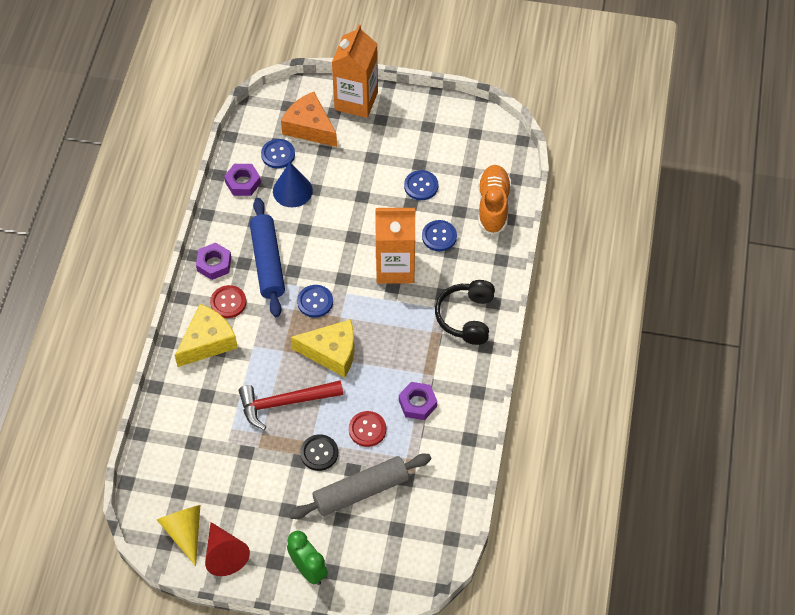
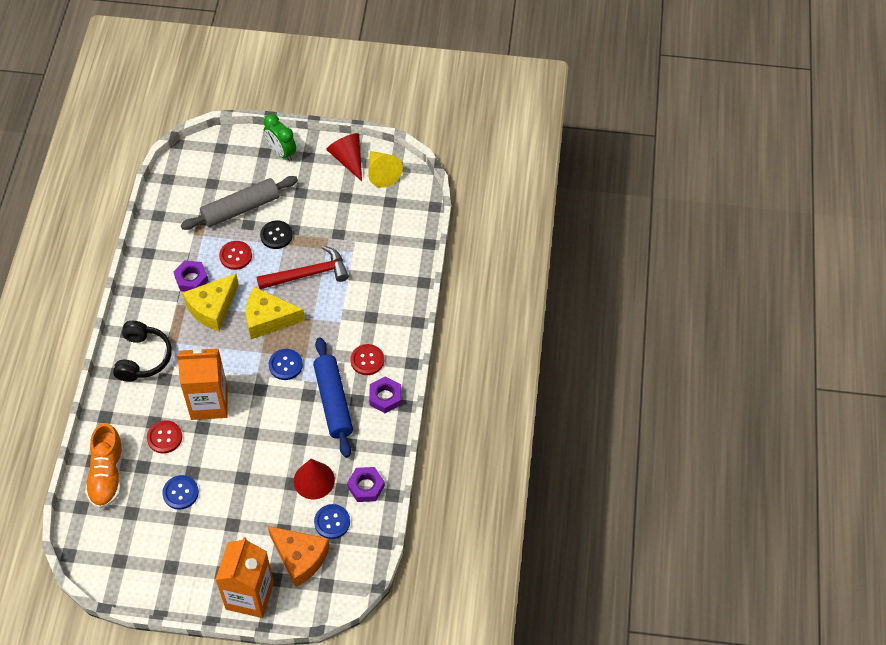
camera: 175 degrees right, 0 degrees up
yellow cheese [175,304,238,367] -> yellow cheese moved to [183,274,239,331]
blue cone [273,162,313,207] -> red cone [294,459,335,499]
blue button [422,220,457,251] -> red button [147,420,182,454]

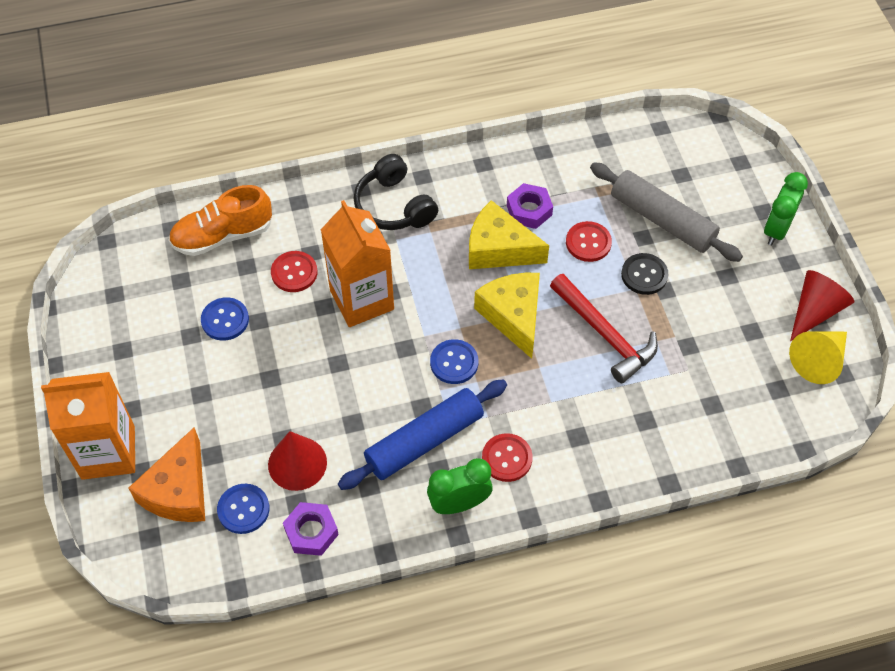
camera: 70 degrees right, 0 degrees up
black headphones [113,321,172,382] -> black headphones turned 75 degrees clockwise [354,154,438,230]
purple nut [369,376,401,413] -> green clock [427,458,493,514]

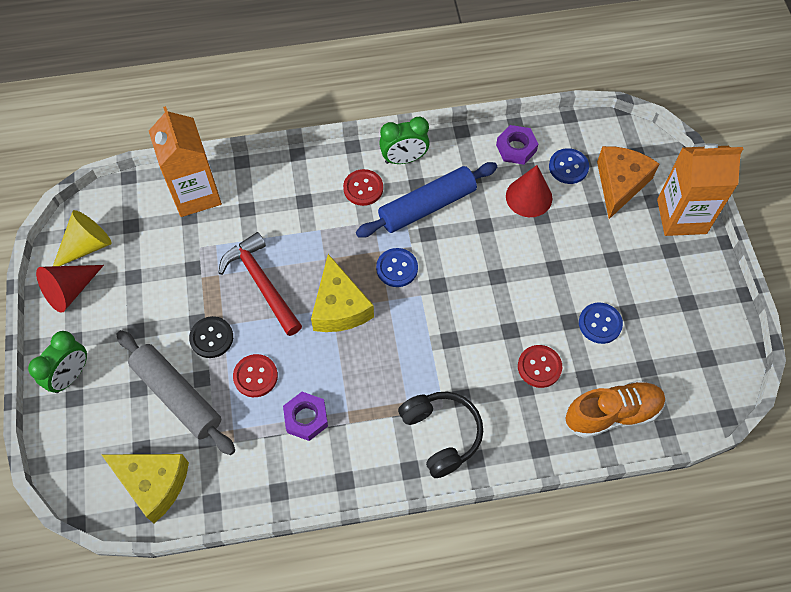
camera: 175 degrees left, 5 degrees up
orange carton [321,200,394,327] -> orange carton moved to [149,106,222,217]
yellow cheese [469,200,549,269] -> yellow cheese moved to [102,454,189,523]

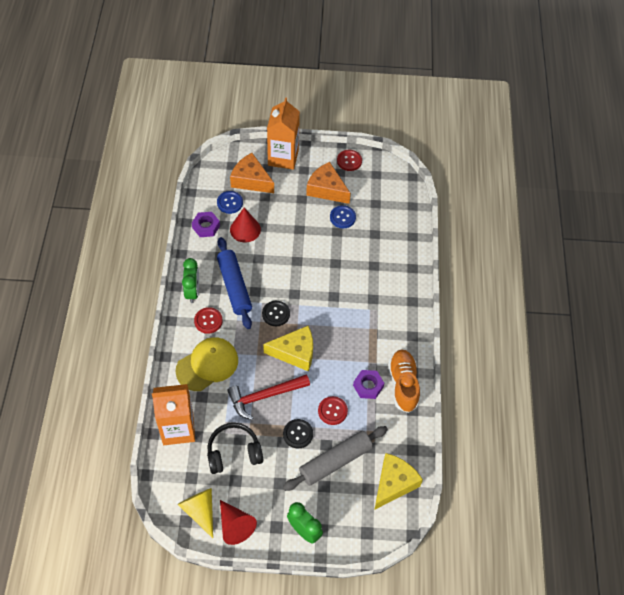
camera: 80 degrees left, 5 degrees down
blue button [376,248,418,287] -> black button [262,301,290,326]
black headphones [398,391,483,478] -> black headphones moved to [207,423,263,474]
red button [518,345,562,388] -> red button moved to [337,150,362,171]
orange shoe [566,380,665,438] -> orange shoe moved to [388,349,420,413]
none -> yellow cap [175,337,238,391]
none -> orange cheese [306,162,351,204]

